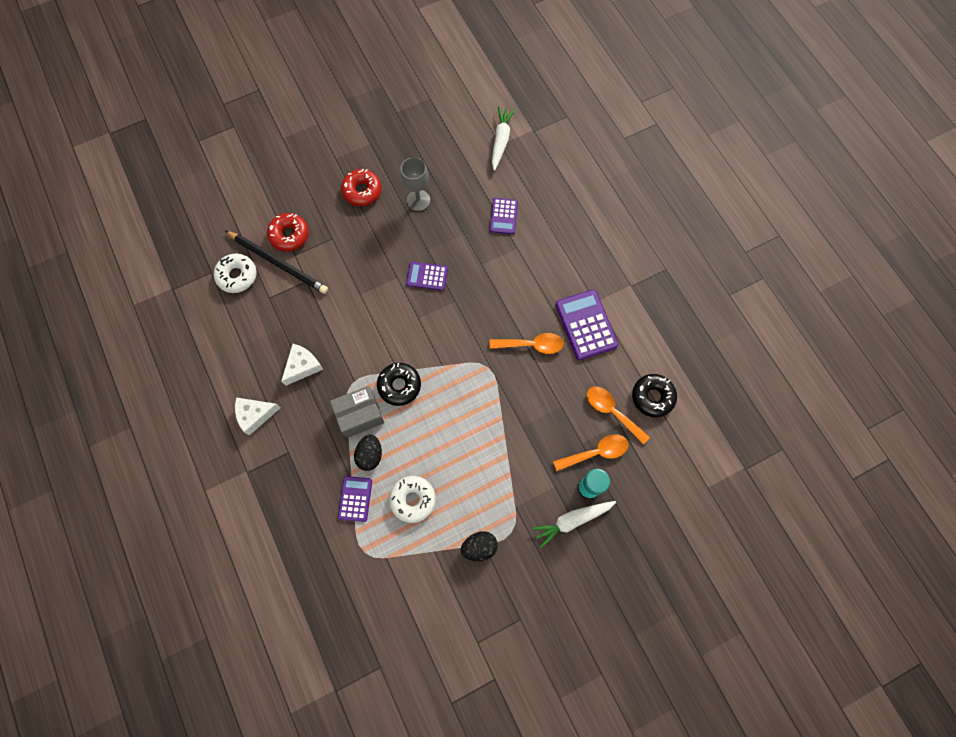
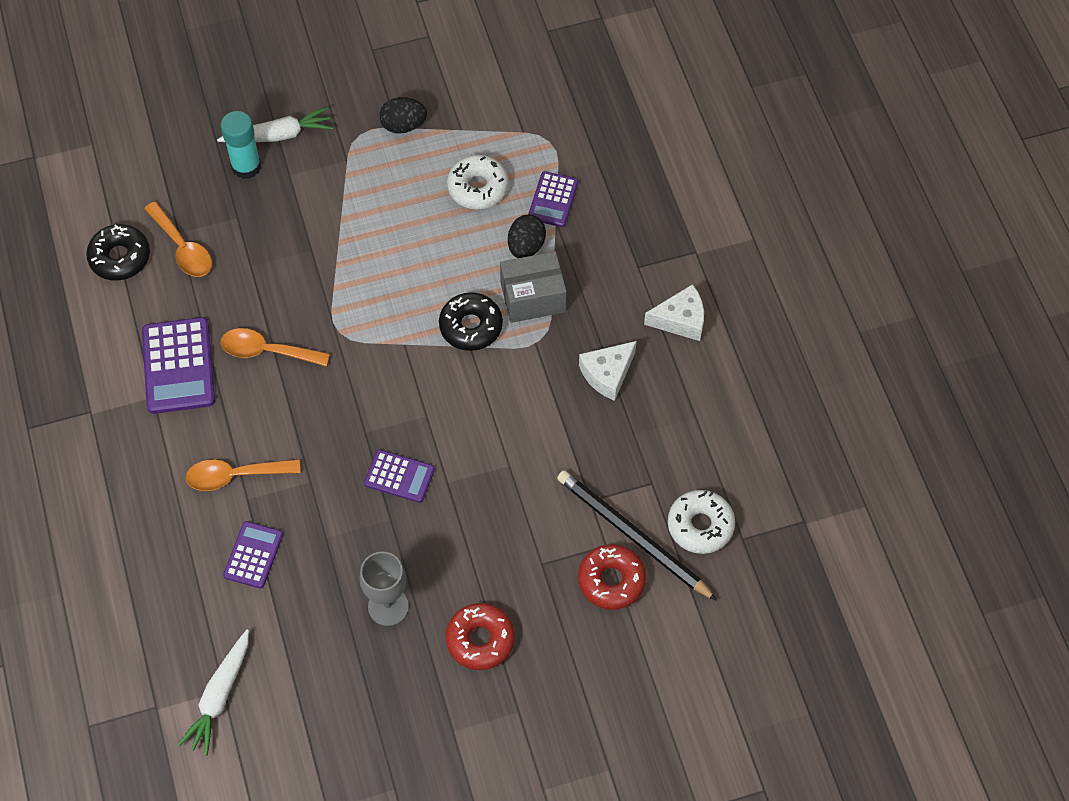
camera: 170 degrees left, 10 degrees down
orange spoon [553,434,628,471] -> orange spoon moved to [185,459,301,491]

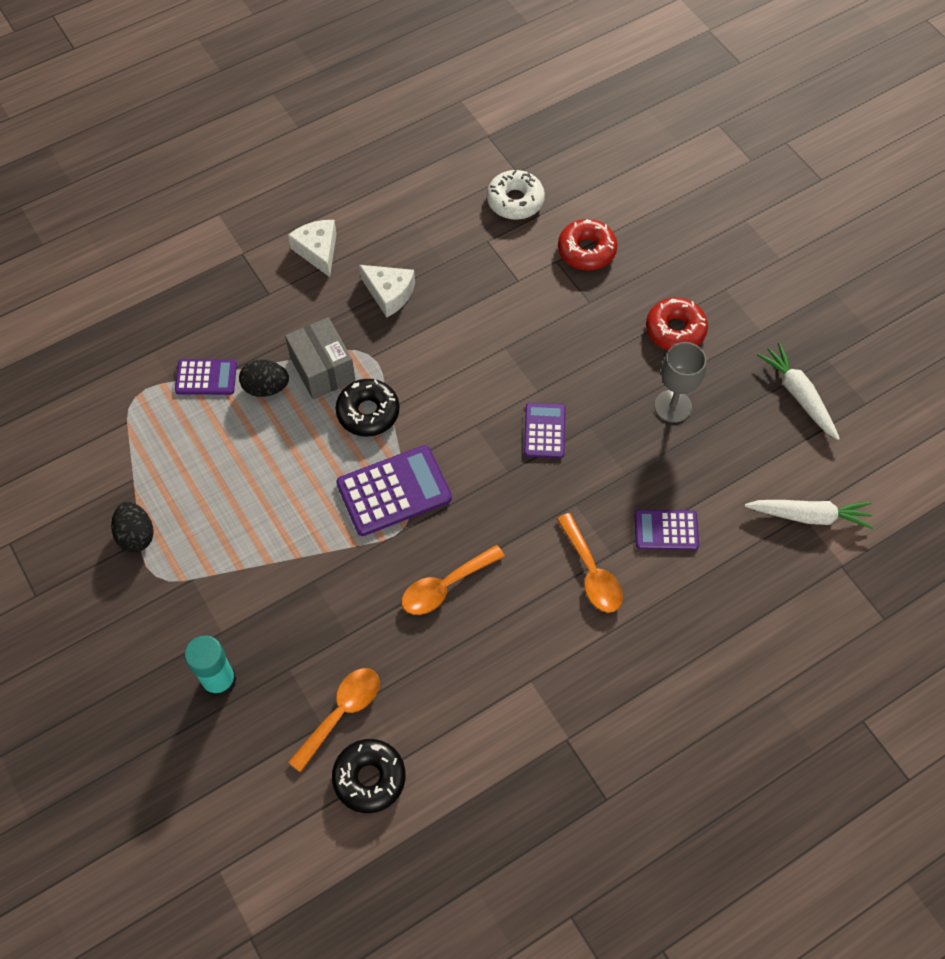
camera: 105 degrees left, 0 degrees up
purple calculator [142,317,215,414] -> purple calculator moved to [336,445,452,536]
white carrot [217,107,333,142] -> white carrot moved to [757,343,840,440]
orange spoon [221,328,330,367] -> orange spoon turned 60 degrees clockwise [402,545,505,615]
white donut [447,155,508,209] -> none
black pencil [557,470,717,601] -> none

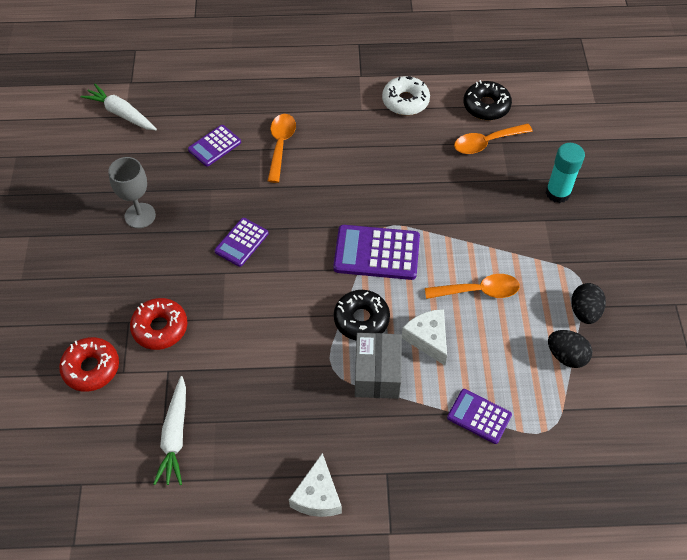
camera: 150 degrees left, 5 degrees down
black egg [239,360,289,397] -> black egg moved to [548,330,592,368]
white cheese [359,265,415,317] -> white cheese moved to [402,309,447,365]
orange spoon [402,545,505,615] -> orange spoon moved to [425,274,520,299]
white donut [487,170,545,220] -> white donut moved to [382,76,430,115]
purple calculator [635,510,699,550] -> purple calculator turned 105 degrees clockwise [188,125,241,167]
red donut [646,298,708,351] -> red donut moved to [130,298,187,350]
white carrot [757,343,840,440] -> white carrot moved to [153,376,186,485]

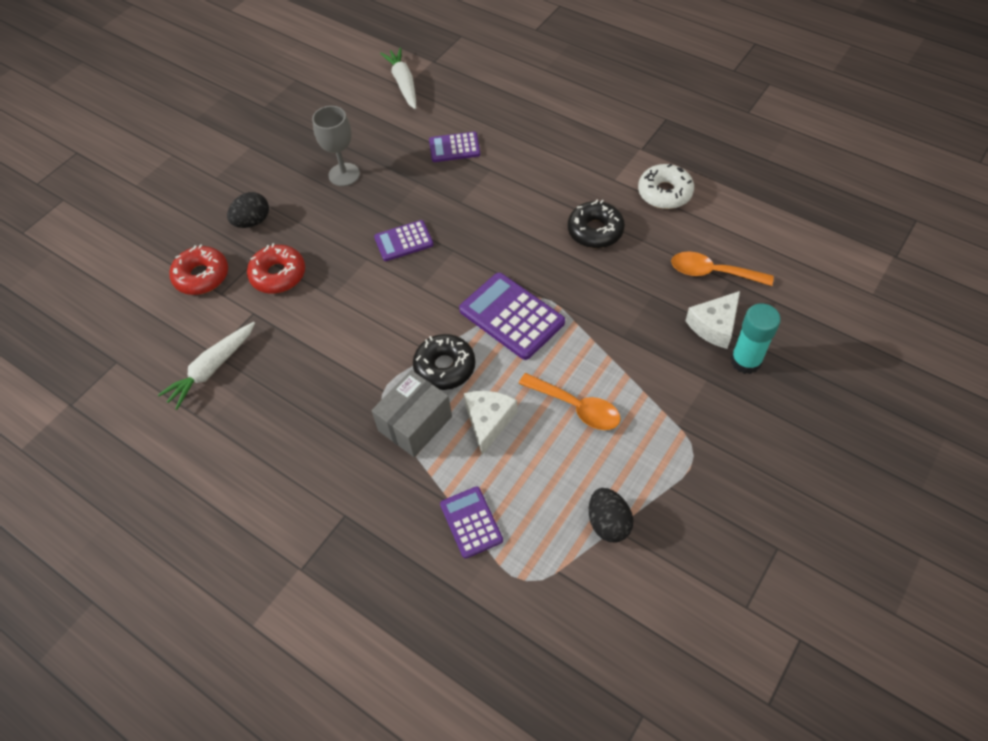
camera: 40 degrees right, 0 degrees up
orange spoon [268,114,296,183] -> none
white cheese [289,453,342,517] -> white cheese moved to [686,291,740,349]
black donut [463,80,512,120] -> black donut moved to [568,200,625,248]
black egg [571,283,606,324] -> black egg moved to [227,192,269,228]

